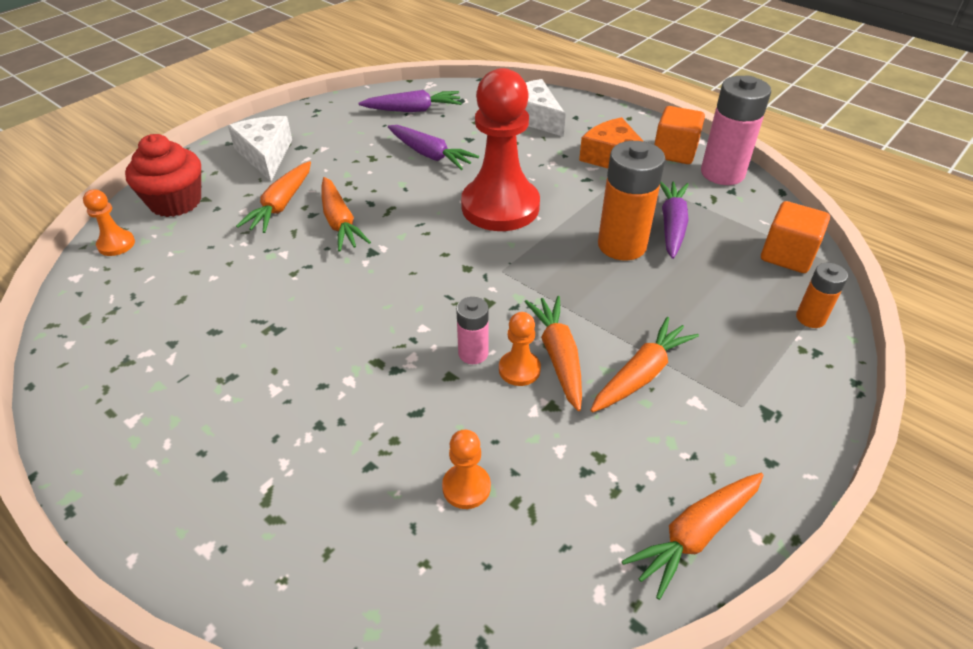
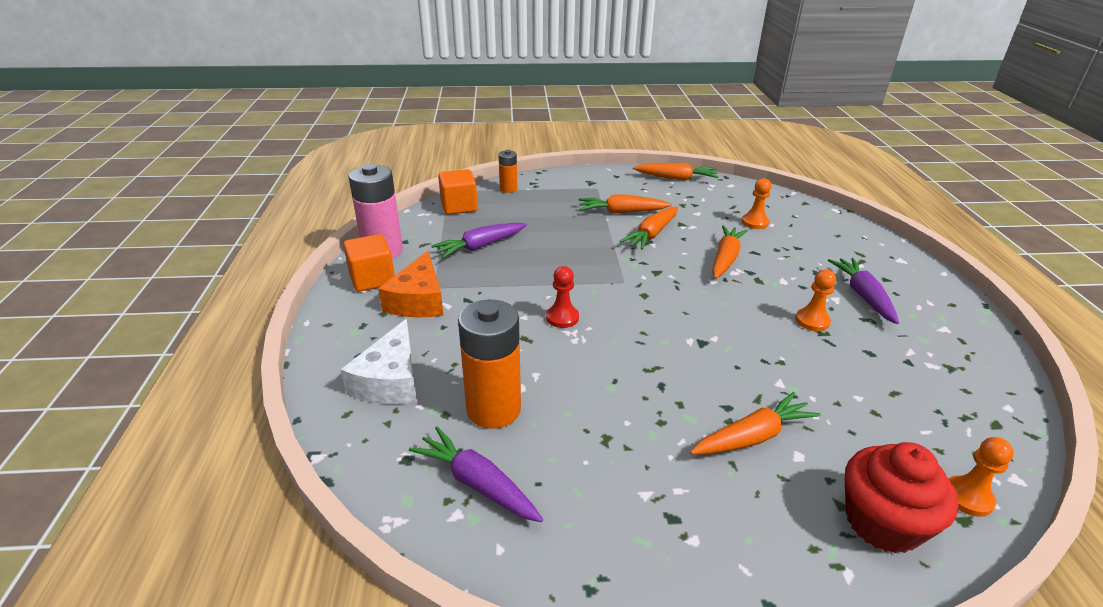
camera: 135 degrees left, 10 degrees down
white cheese [228,116,292,181] -> none
orange carrot [322,177,371,252] -> orange carrot moved to [712,225,748,279]
purple carrot [388,125,479,170] -> purple carrot moved to [828,258,899,324]
pink battery [456,297,489,364] -> none
red pawn [461,68,540,231] -> red pawn [546,266,579,328], size x0.42
orange pawn [499,312,541,386] -> orange pawn moved to [795,270,836,331]
orange battery [598,141,666,260] -> orange battery moved to [458,300,521,429]

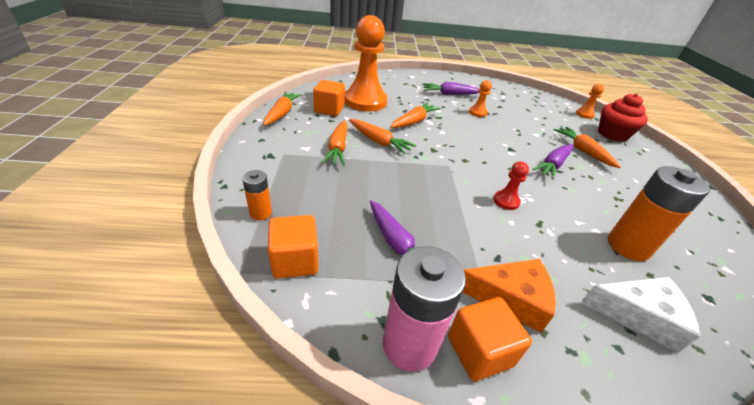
camera: 90 degrees left, 5 degrees up
purple carrot [409,426,543,522] -> purple carrot moved to [532,144,573,179]
orange carrot [712,225,748,279] -> orange carrot turned 105 degrees clockwise [390,102,441,128]
orange pawn [742,178,771,229] -> orange pawn [345,15,388,112], size x2.37
none -> orange cube [313,80,345,116]

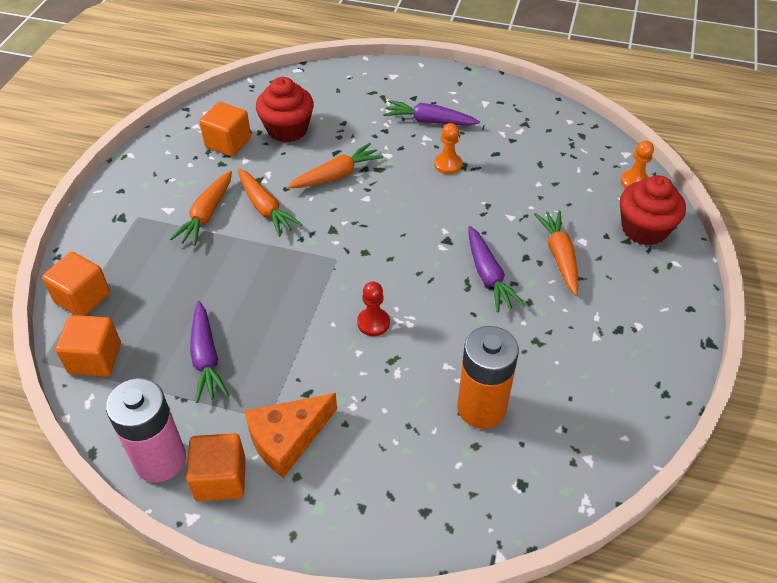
camera: 20 degrees right, 10 degrees up
orange battery [242,170,272,220] -> orange cube [42,252,110,316]
orange carrot [263,91,302,126] -> none
orange pawn [345,15,388,112] -> red cupcake [256,77,314,143]
orange cheese [463,259,556,333] -> orange cheese turned 120 degrees clockwise [244,393,337,478]
purple carrot [532,144,573,179] -> purple carrot turned 75 degrees counterclockwise [468,226,525,313]
white cheese [580,277,700,353] -> none

